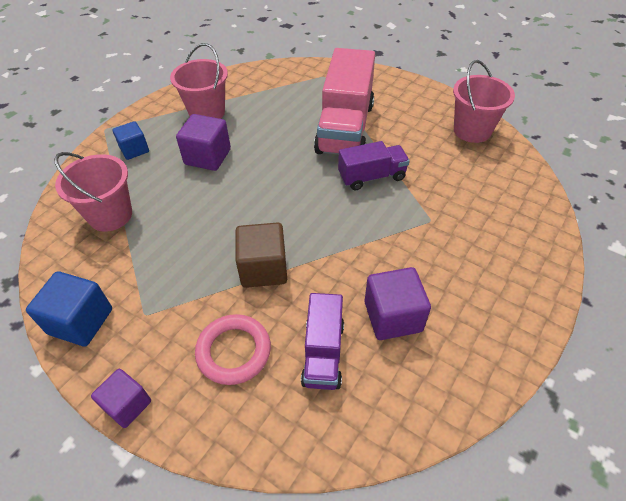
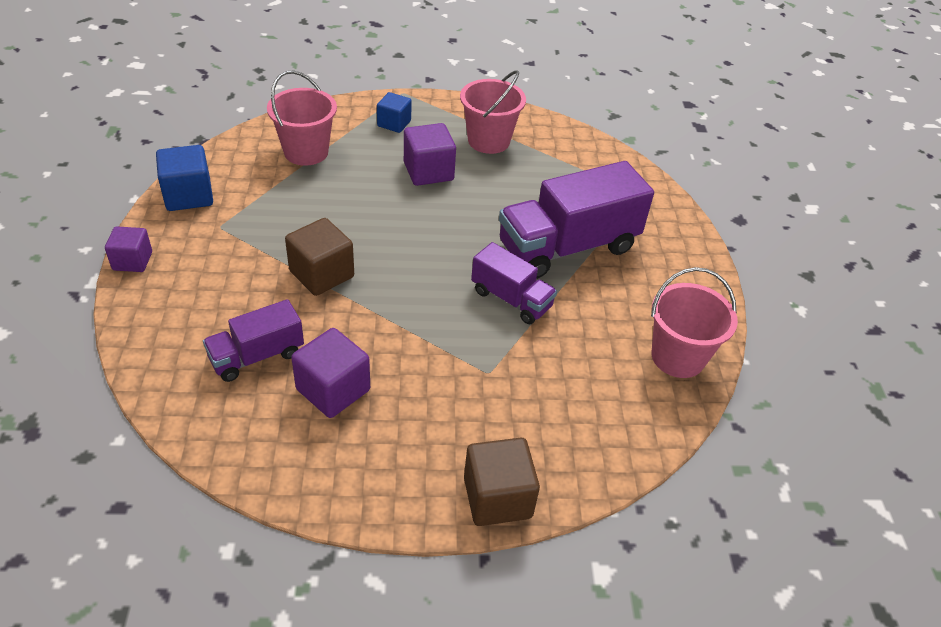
camera: 50 degrees right, 5 degrees down
pink ring [195,314,271,385] -> none
pink truck [314,48,375,155] -> purple truck [499,161,654,279]
none -> brown cube [464,438,540,526]

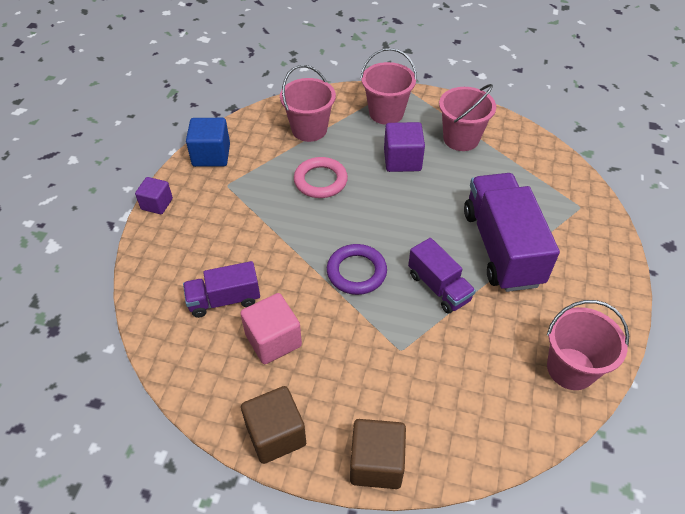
camera: 20 degrees right, 5 degrees up
brown cube [285,218,354,296] -> brown cube moved to [241,386,306,464]
purple cube [291,328,370,418] -> pink cube [240,293,302,364]
blue cube [377,92,412,133] -> pink bucket [360,48,417,125]
purple truck [499,161,654,279] -> purple truck turned 90 degrees clockwise [464,173,560,292]
none -> pink ring [294,157,348,198]
none -> purple ring [327,244,387,295]

